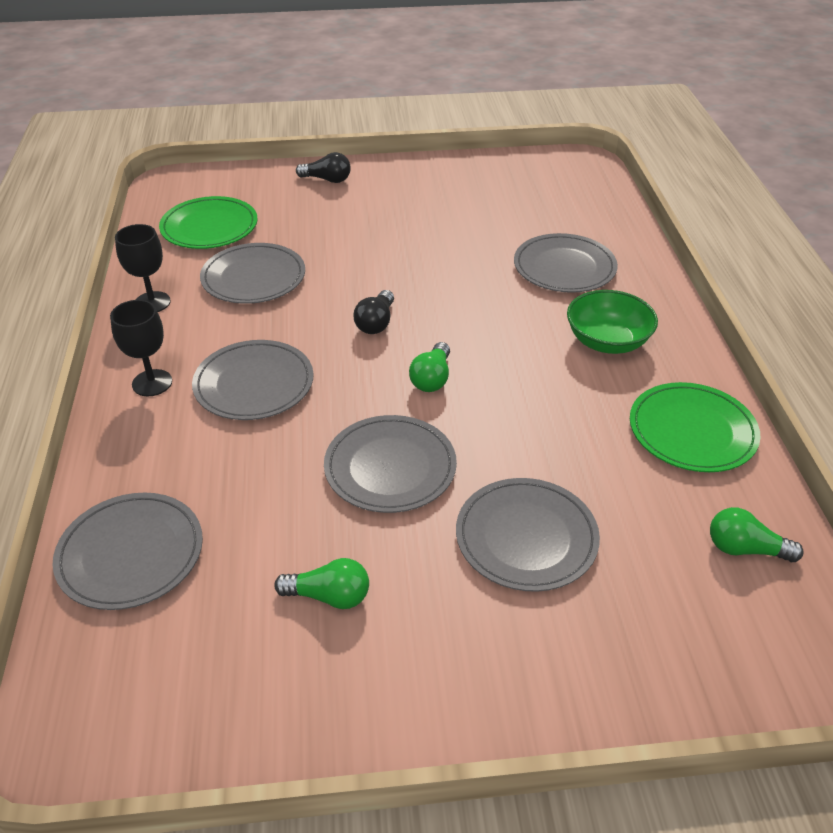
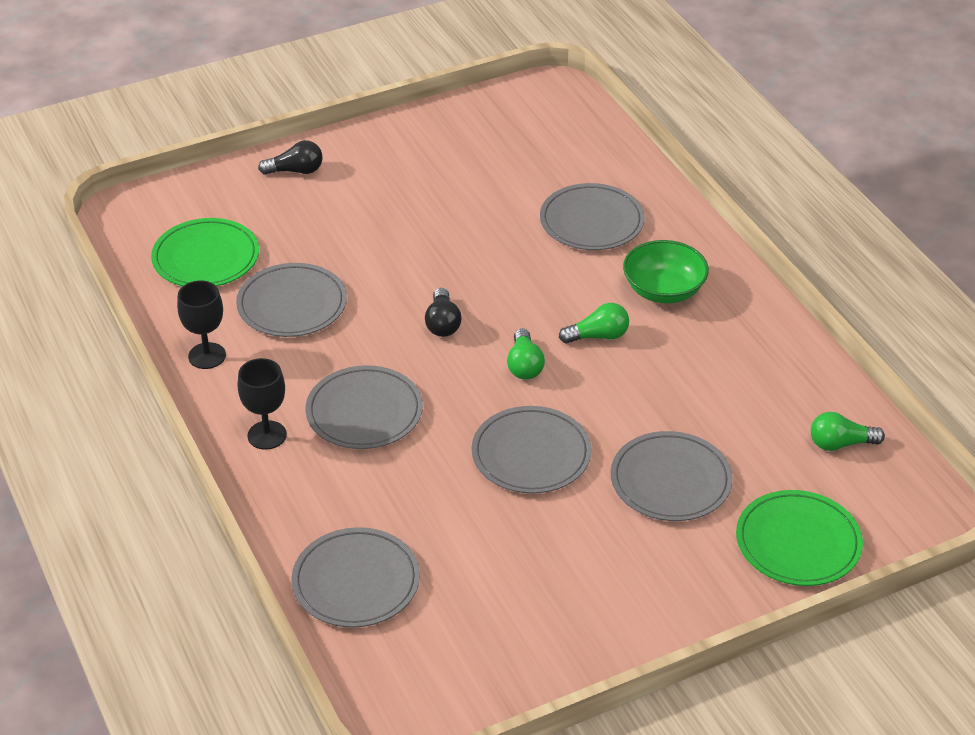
camera: 20 degrees left, 0 degrees up
green light bulb [274,558,369,609] -> green light bulb moved to [559,303,629,344]
green plate [630,382,760,472] -> green plate moved to [736,490,863,586]

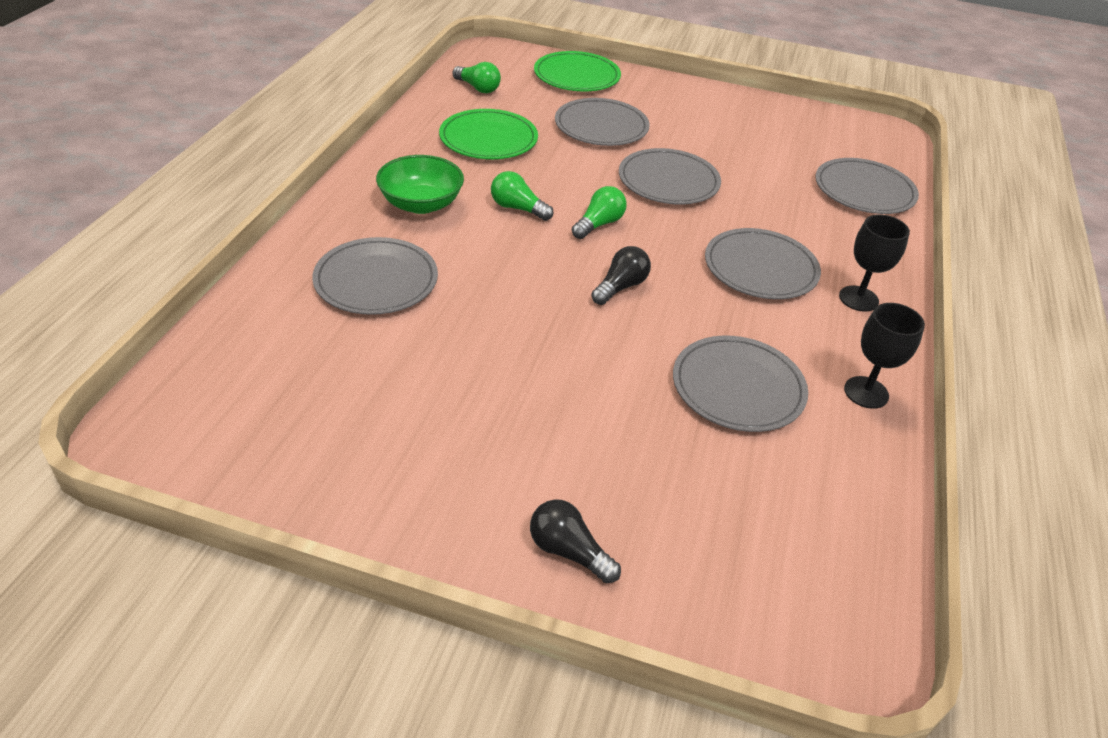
camera: 140 degrees left, 0 degrees up
green plate [151,218,259,286] -> green plate moved to [439,109,538,159]

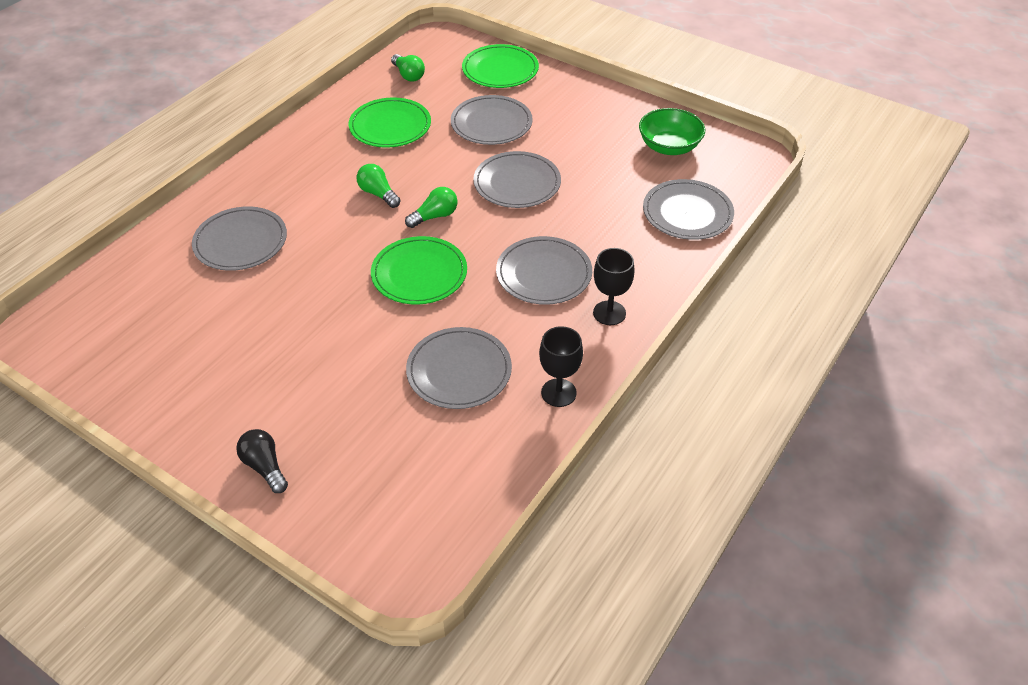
camera: 20 degrees right, 5 degrees up
green bowl [376,155,464,214] -> green bowl moved to [639,108,705,155]
black light bulb [591,246,651,305] -> green plate [371,236,467,305]

